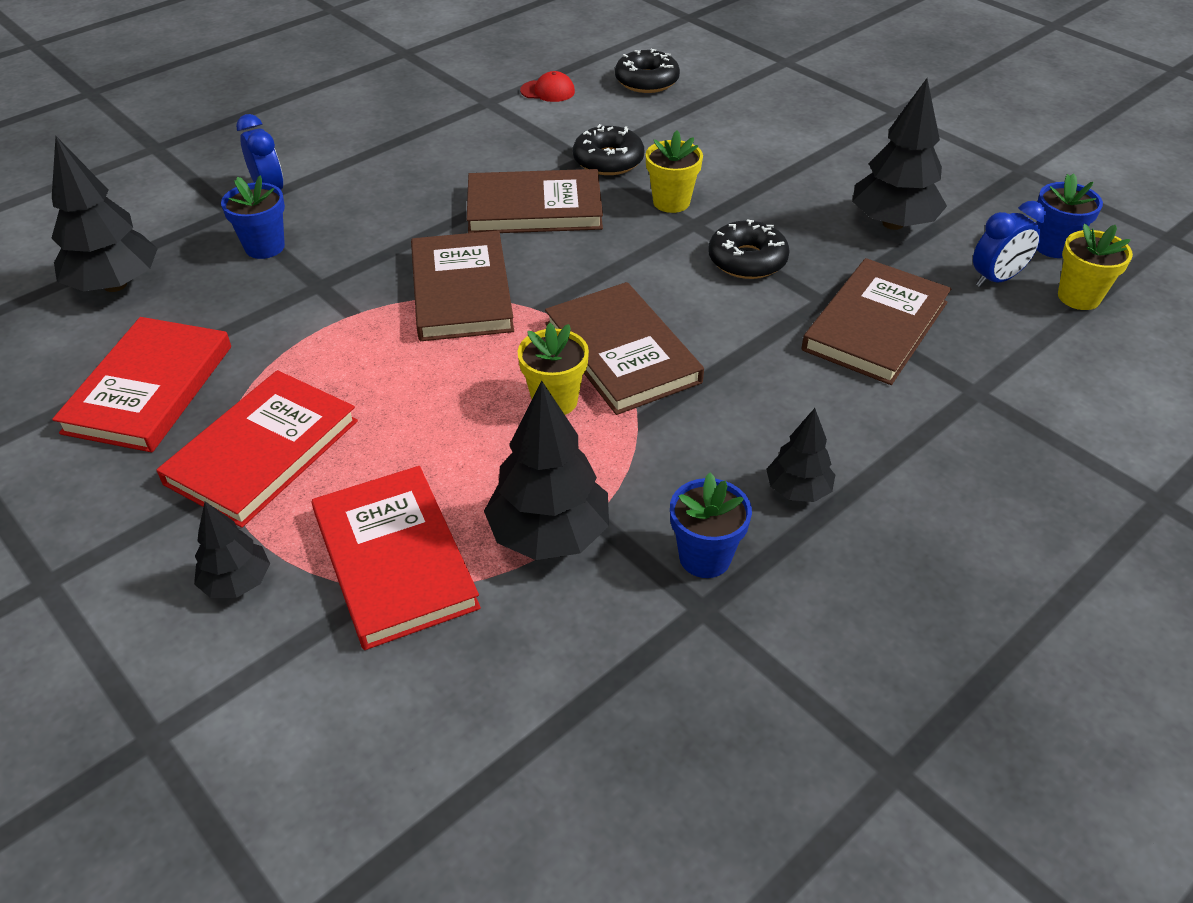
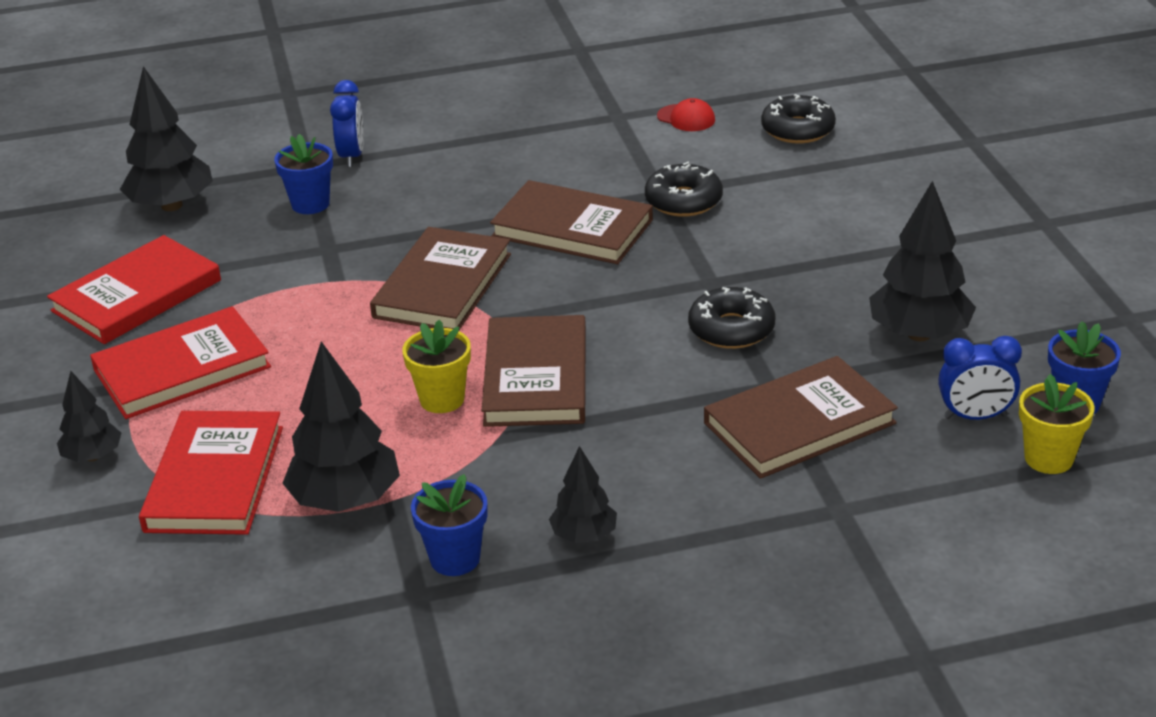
camera: 30 degrees right, 10 degrees down
yellow flower pot [646,130,703,213] -> none

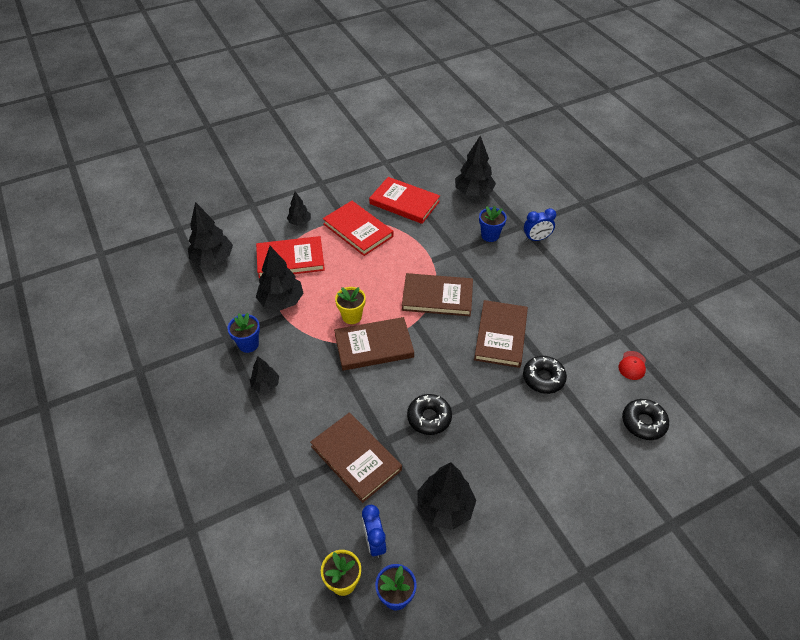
camera: 75 degrees right, 15 degrees up
none -> black tree [188,202,233,266]

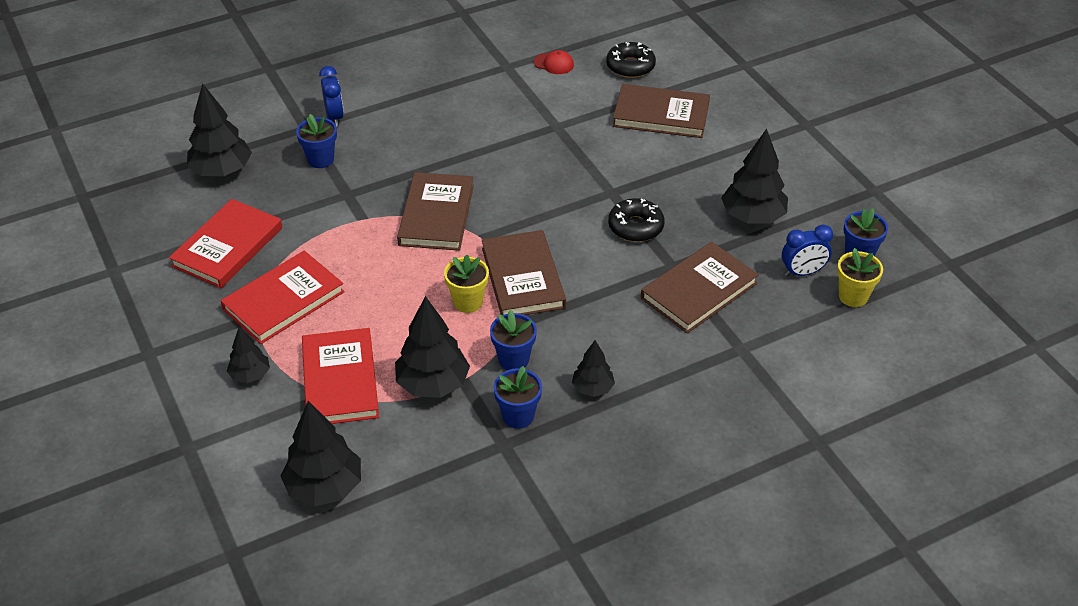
camera: 90 degrees left, 5 degrees down
brown book [474,300,528,368] -> brown book moved to [613,84,710,138]
black donut [523,356,567,394] -> none
none -> blue flower pot [490,310,537,370]

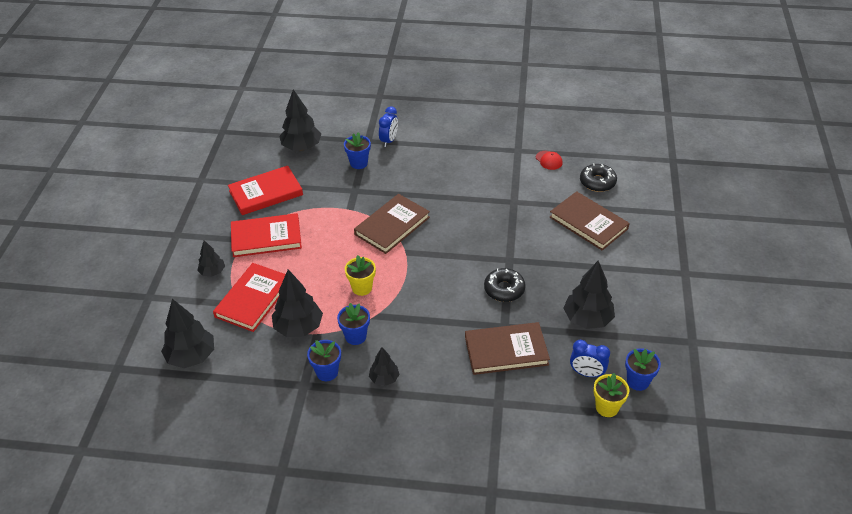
camera: 35 degrees right, 0 degrees up
brown book [482,230,566,315] -> none

